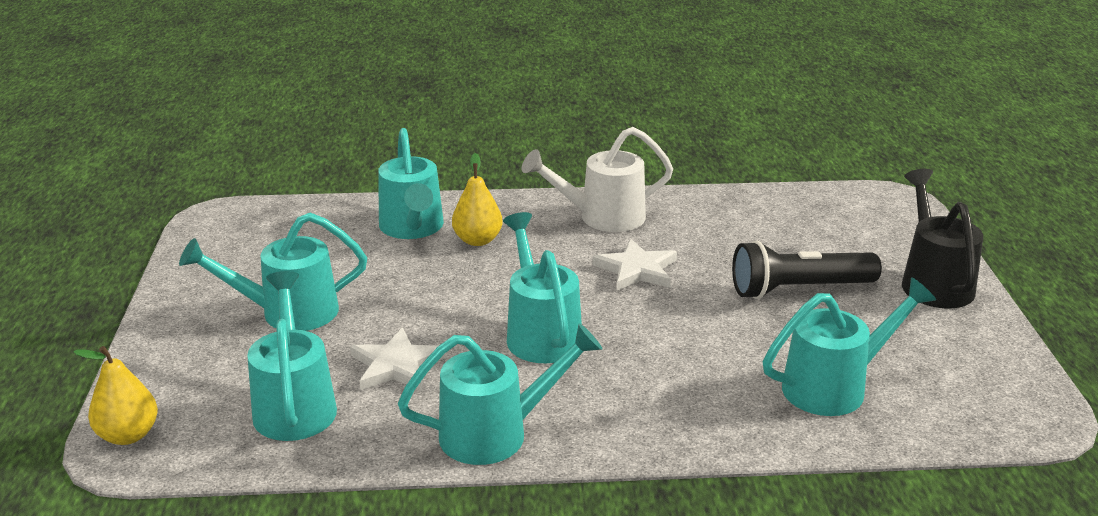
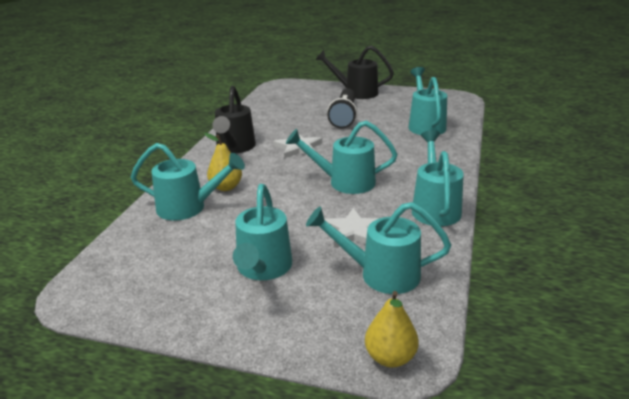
camera: 70 degrees left, 0 degrees up
white watering can [522,127,673,232] -> black watering can [212,86,256,153]

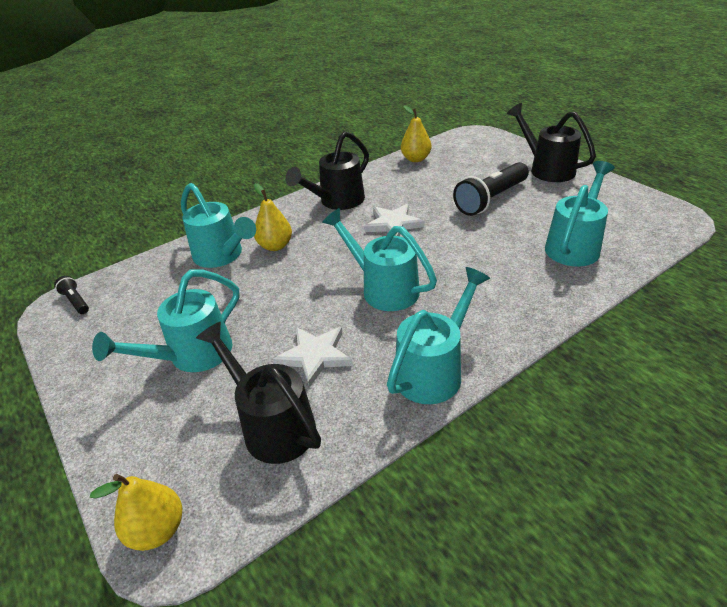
camera: 40 degrees right, 10 degrees up
turquoise watering can [306,202,451,294] -> black watering can [196,322,321,464]
none -> black flashlight [54,276,89,314]
none -> yellow pear [401,105,432,162]

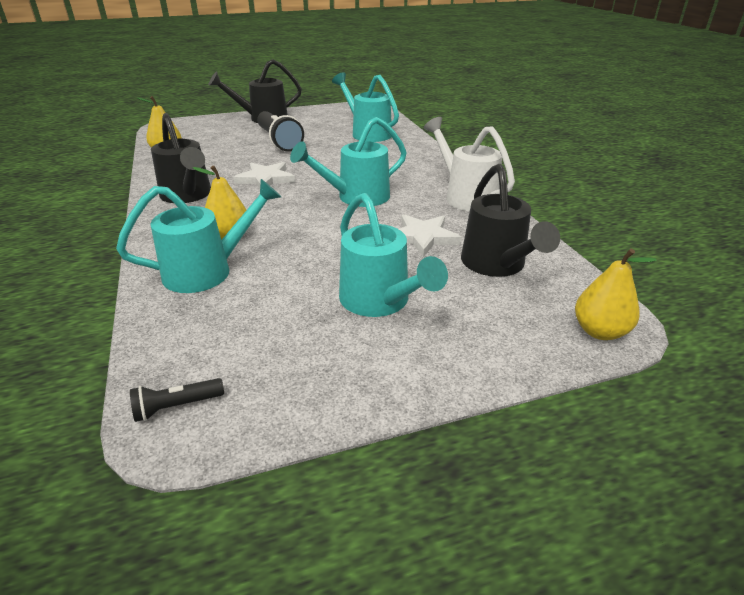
camera: 75 degrees left, 5 degrees down
black watering can [196,322,321,464] -> black watering can turned 75 degrees counterclockwise [461,164,560,277]
turquoise watering can [387,267,490,404] -> white watering can [424,117,515,211]

